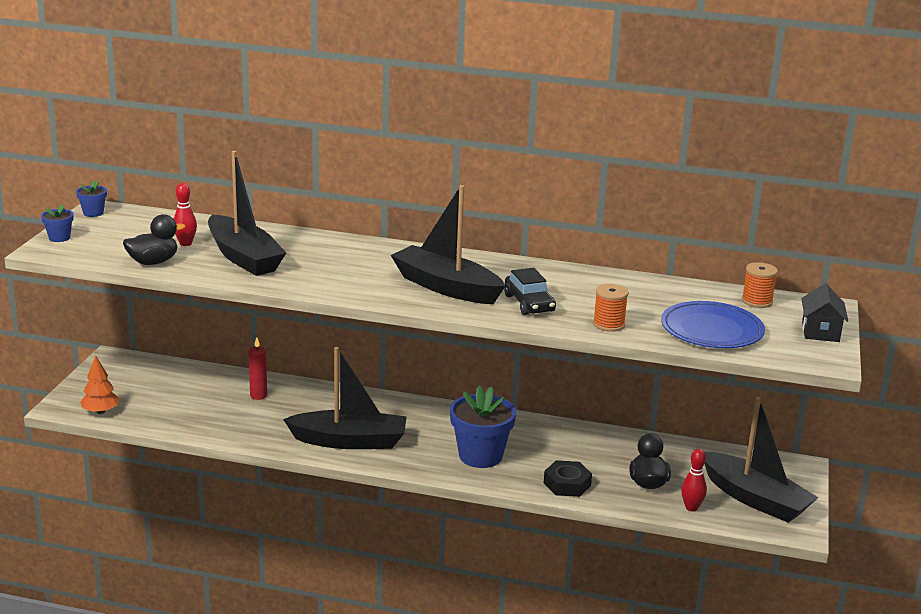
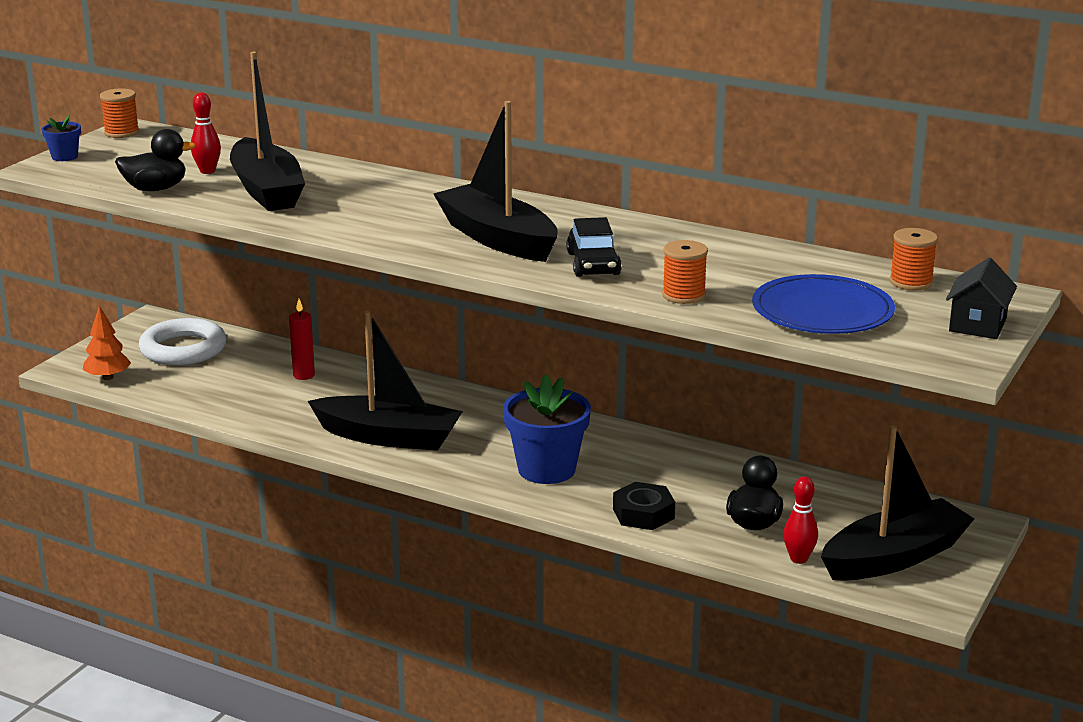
camera: 15 degrees right, 0 degrees up
blue flower pot [76,181,107,217] -> orange spool [100,89,139,138]
black boat [704,397,819,523] -> black boat turned 90 degrees counterclockwise [821,425,975,580]
none -> white ring [139,318,226,365]

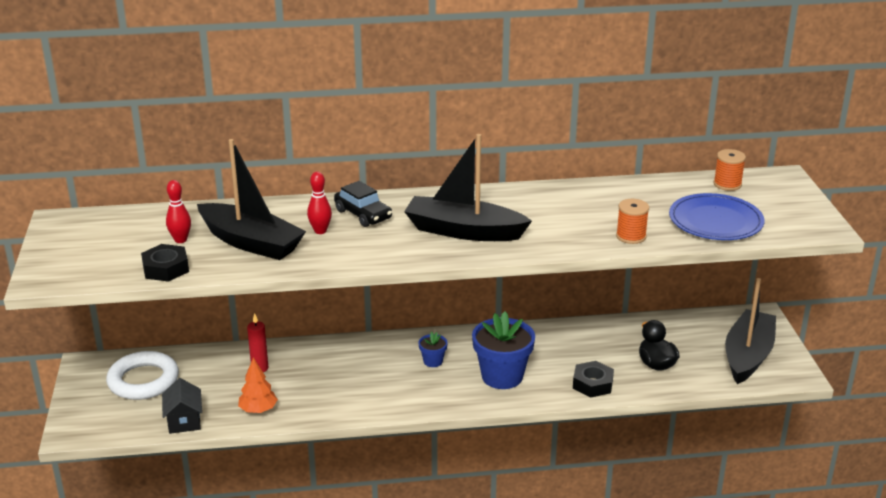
camera: 35 degrees left, 5 degrees up
blue flower pot [41,116,81,161] -> blue flower pot moved to [418,332,448,367]
orange tree [83,305,131,380] -> orange tree moved to [238,358,278,413]
orange spool [100,89,139,138] -> none
black duck [115,129,196,191] -> black nut [141,244,189,282]
black boat [308,311,463,451] -> none
black car [567,217,622,277] -> black car moved to [334,181,392,227]
red bowling pin [783,476,818,564] -> red bowling pin moved to [307,172,332,234]
black house [946,258,1017,339] -> black house moved to [162,378,202,434]

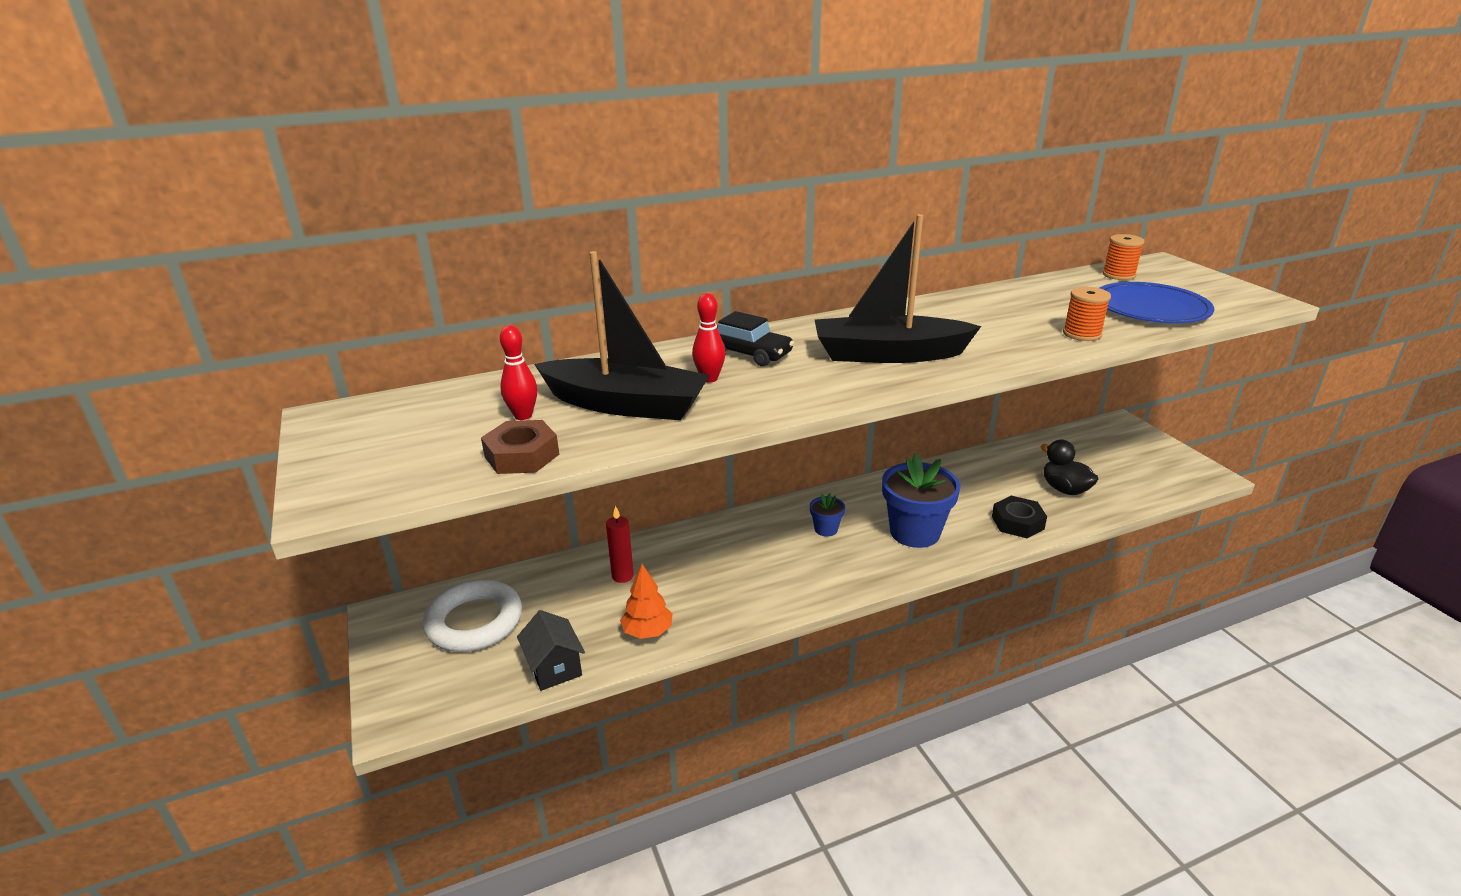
camera: 15 degrees left, 0 degrees up
black nut [141,244,189,282] -> brown nut [481,420,559,474]
black boat [725,278,776,384] -> none

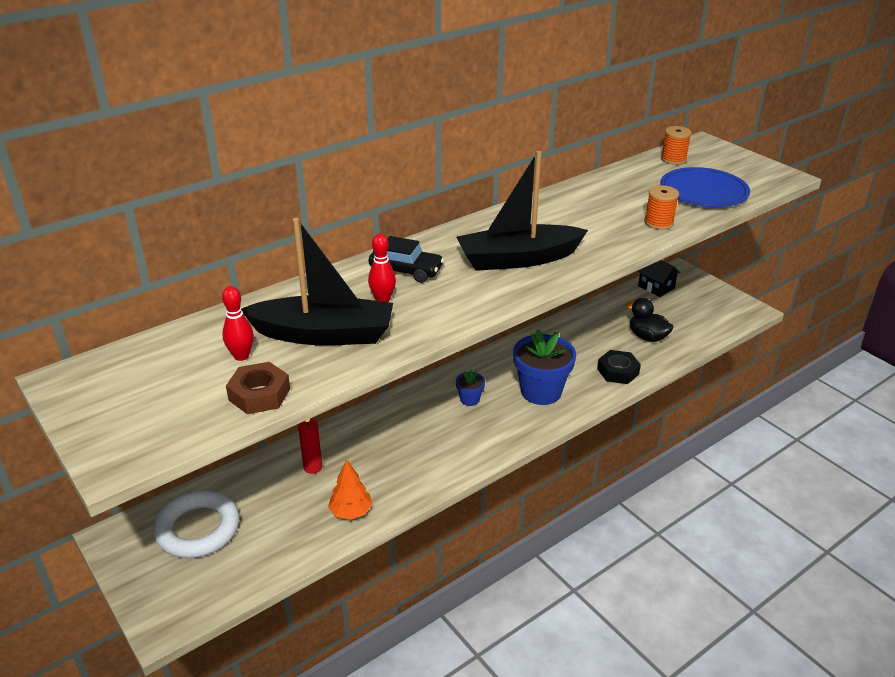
camera: 15 degrees left, 5 degrees up
black house [517,610,585,691] -> black house moved to [637,260,681,297]

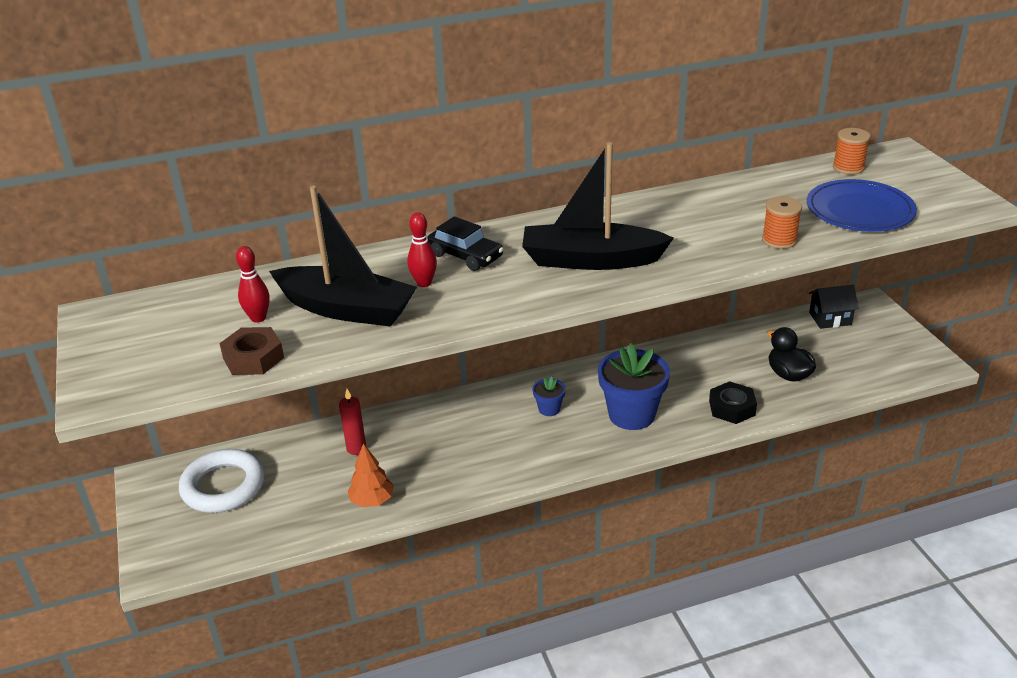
camera: 20 degrees right, 0 degrees up
black house [637,260,681,297] -> black house turned 75 degrees counterclockwise [809,285,859,329]

